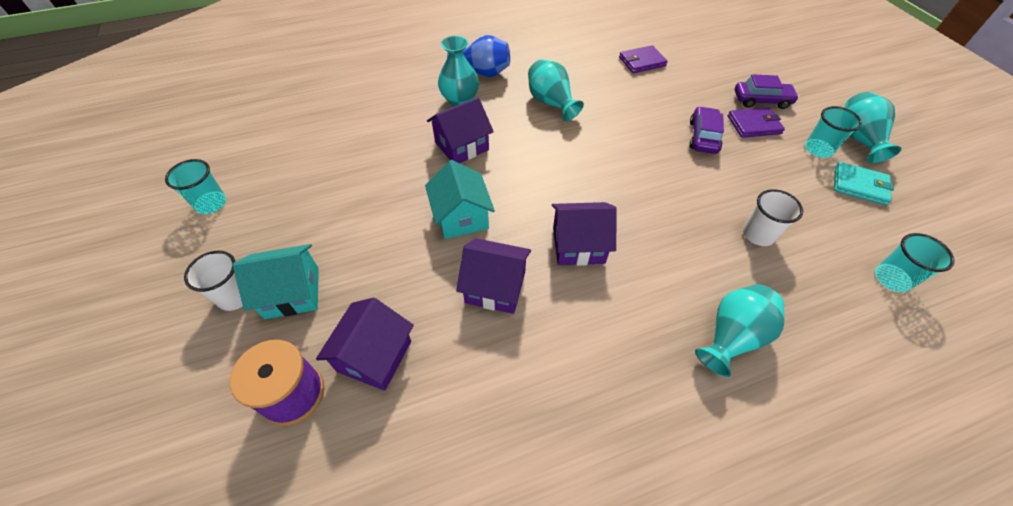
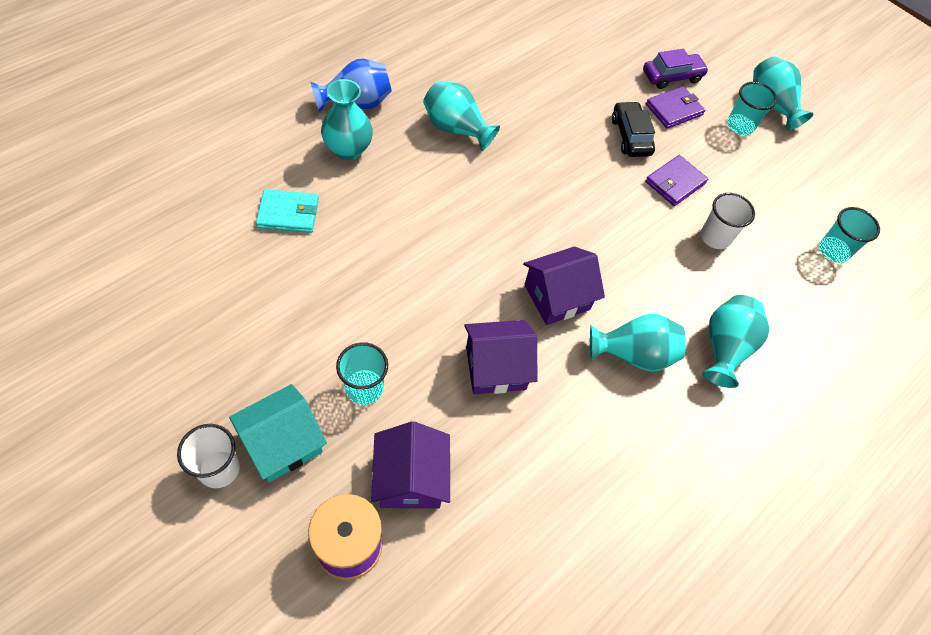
camera: 30 degrees left, 5 degrees up
turquoise cup [165,159,226,214] -> turquoise cup moved to [336,342,388,405]
turquoise house [425,160,495,239] -> none
purple house [427,97,494,163] -> none
purple wallet [619,45,668,73] -> purple wallet moved to [645,155,708,206]
purple car [689,106,724,154] -> black car [612,101,655,157]
turquoise wallet [834,162,894,205] -> turquoise wallet moved to [256,189,319,233]
none -> turquoise vase [590,313,686,372]

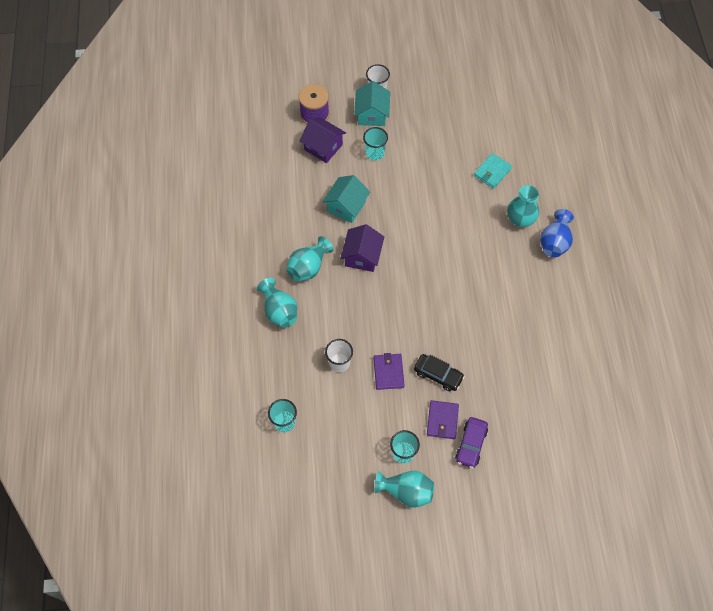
camera: 135 degrees right, 5 degrees up
turquoise vase [423,81,500,151] -> none
purple house [464,320,538,394] -> turquoise house [322,175,370,223]

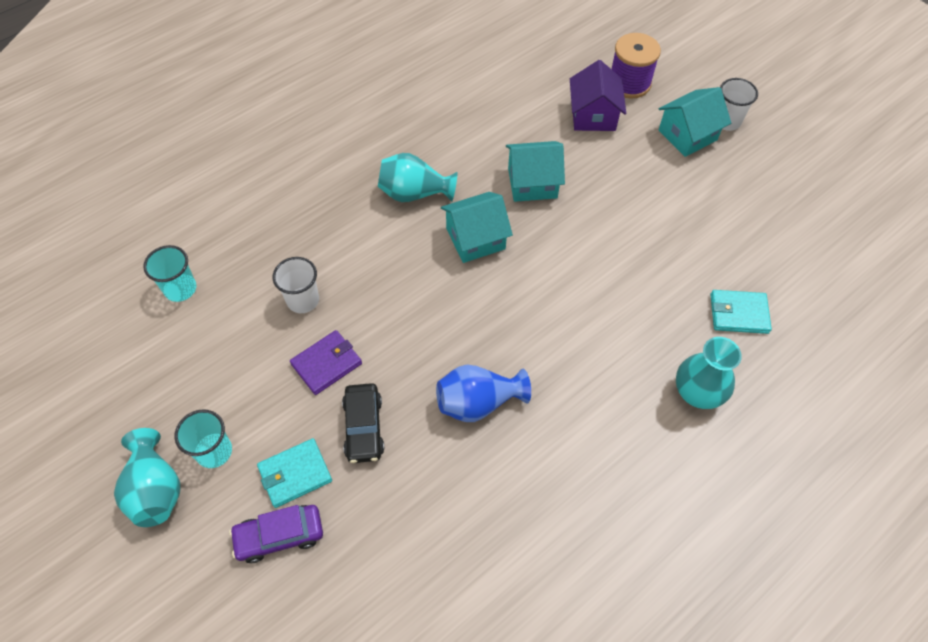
camera: 55 degrees right, 5 degrees down
turquoise vase [257,278,297,328] -> none
purple house [340,224,384,272] -> turquoise house [441,192,513,263]
turquoise cup [363,127,388,160] -> none
purple wallet [427,400,459,439] -> turquoise wallet [257,438,332,508]
blue vase [540,209,574,257] -> blue vase moved to [436,364,531,422]

